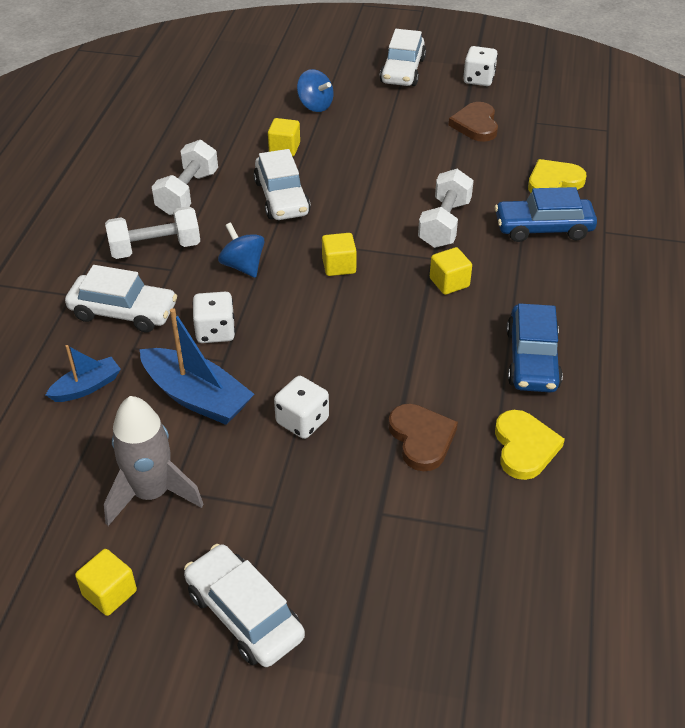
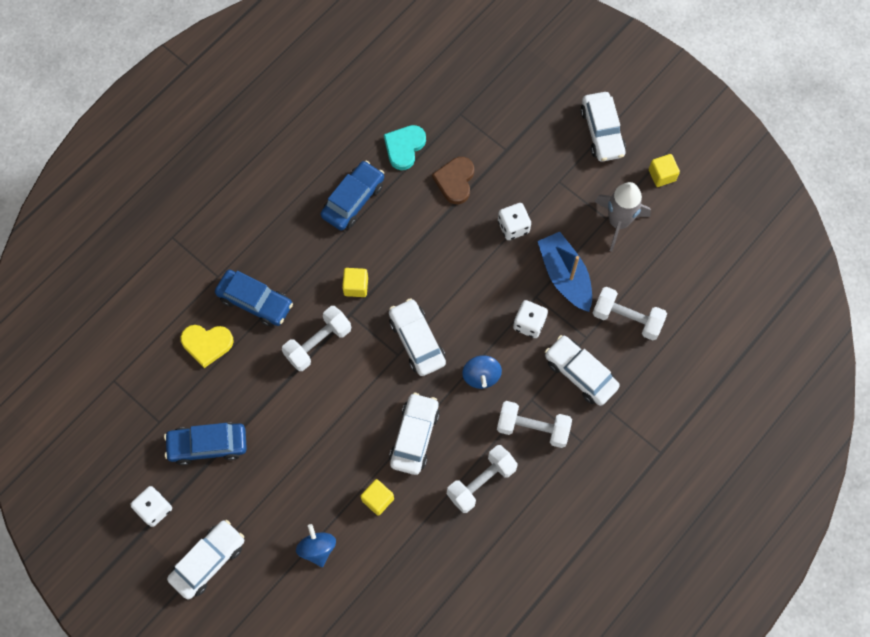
camera: 150 degrees left, 25 degrees up
blue boat [46,345,121,402] -> white dumbbell [593,287,667,341]
yellow cube [322,233,357,276] -> white car [389,298,446,376]
brown heart [449,102,498,142] -> blue car [164,422,247,465]
yellow heart [495,410,565,480] -> turquoise heart [384,125,426,170]

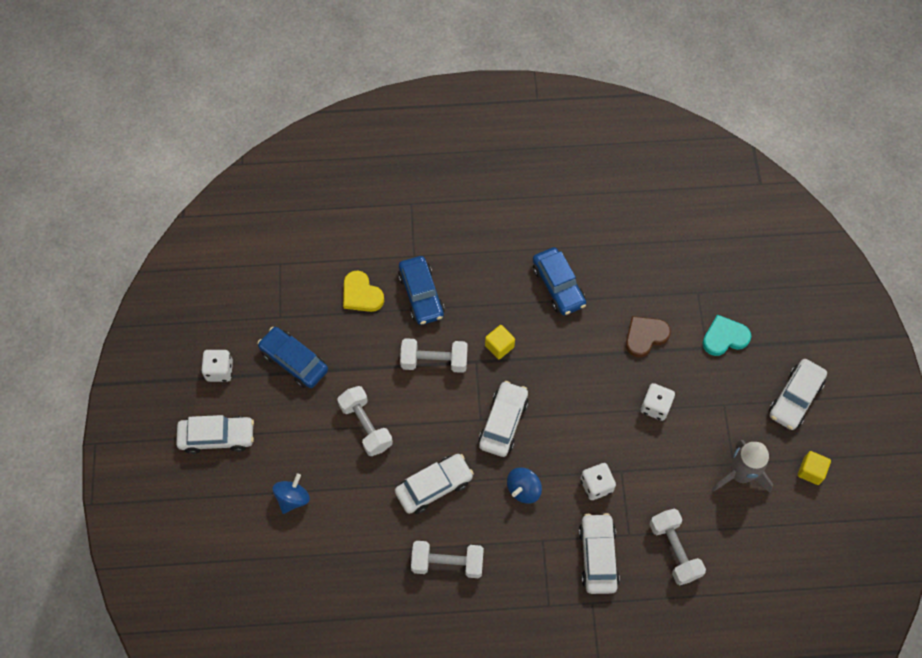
camera: 45 degrees right, 5 degrees down
blue car [321,161,384,231] -> blue car turned 75 degrees clockwise [533,247,586,315]
yellow cube [360,479,394,516] -> none
turquoise heart [384,125,426,170] -> turquoise heart moved to [702,314,751,356]
white dumbbell [497,401,572,448] -> white dumbbell moved to [337,386,393,456]
blue boat [537,232,592,312] -> none

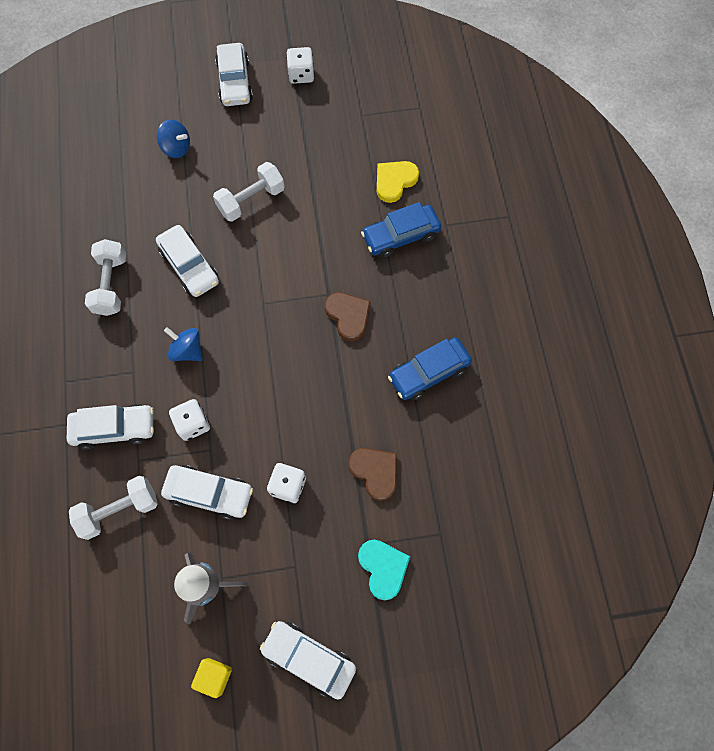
camera: 85 degrees right, 5 degrees up
blue car [257,327,328,388] -> none
white dumbbell [400,338,468,373] -> none
white car [479,381,528,457] -> white car moved to [161,465,253,520]
yellow cube [485,325,515,359] -> brown heart [325,292,371,341]

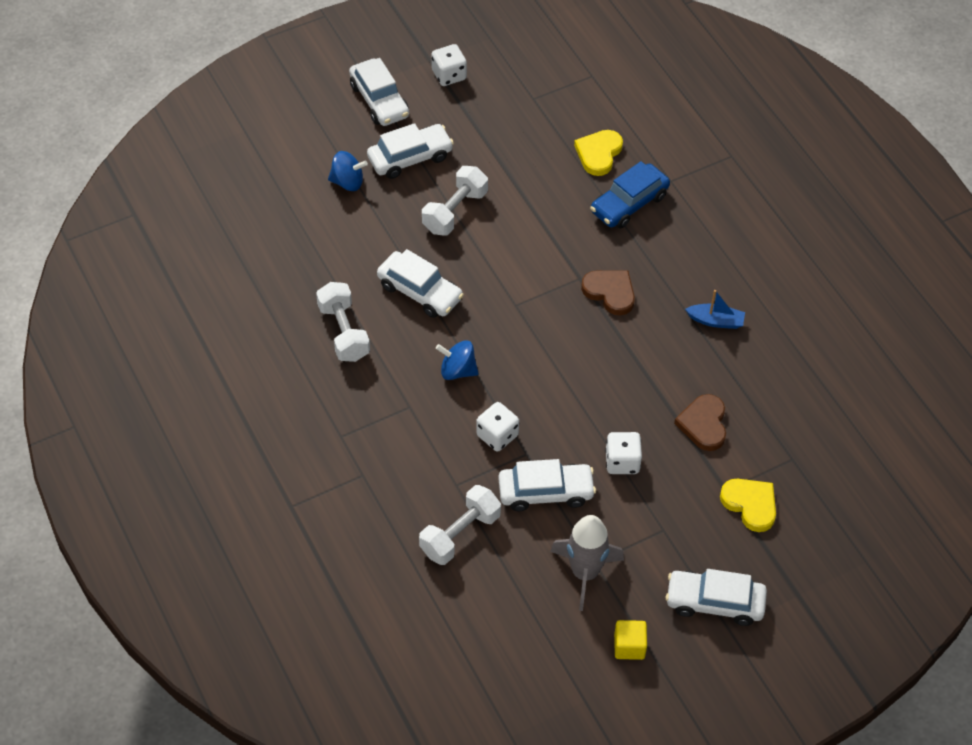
camera: 20 degrees left, 15 degrees down
white car [67,404,154,450] -> white car moved to [367,123,454,179]
brown heart [348,448,397,501] -> brown heart turned 120 degrees counterclockwise [674,394,726,451]
turquoise heart [358,540,410,600] -> yellow heart [720,479,776,532]
blue car [388,337,472,401] -> blue boat [685,290,745,329]

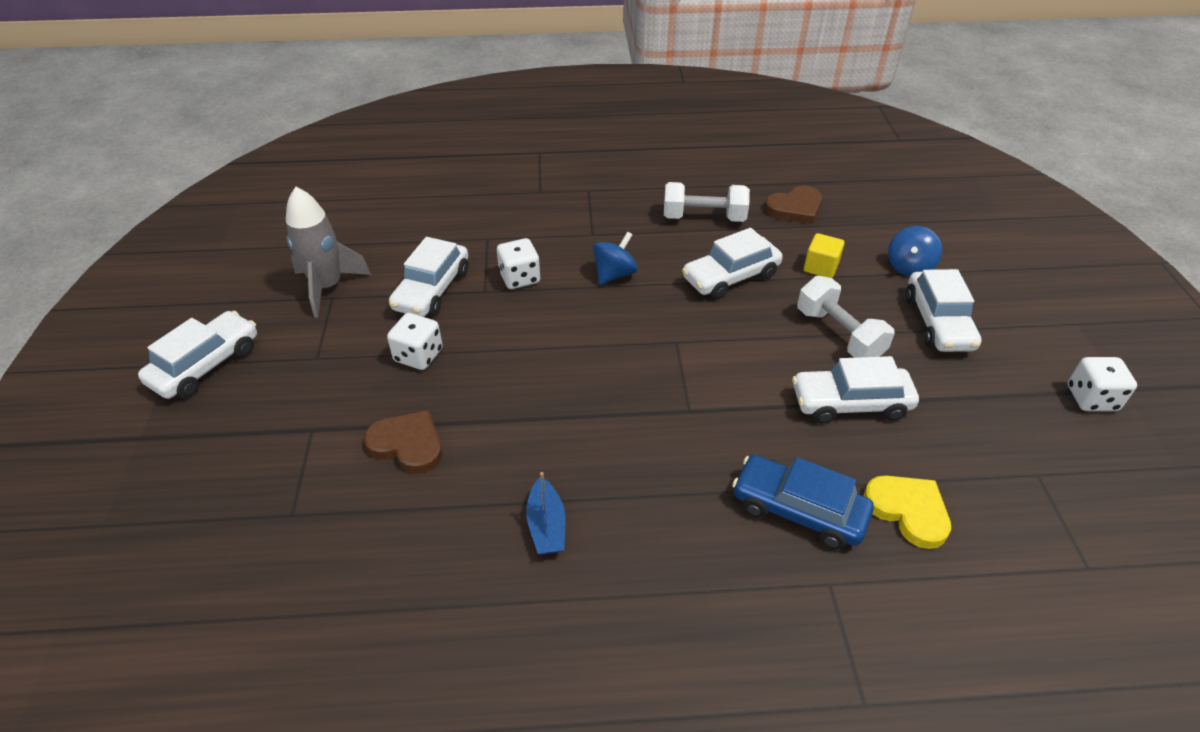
camera: 115 degrees right, 10 degrees down
white car [349,58,409,126] -> white car moved to [792,356,919,423]
white dumbbell [419,485,501,565] -> none
brown heart [581,271,635,315] -> brown heart moved to [765,185,822,224]
blue car [590,161,670,229] -> blue car turned 45 degrees counterclockwise [732,455,874,549]
yellow cube [614,620,647,660] -> yellow cube moved to [804,233,845,278]
blue boat [685,290,745,329] -> blue boat turned 45 degrees counterclockwise [526,472,565,554]
yellow heart [720,479,776,532] -> none

